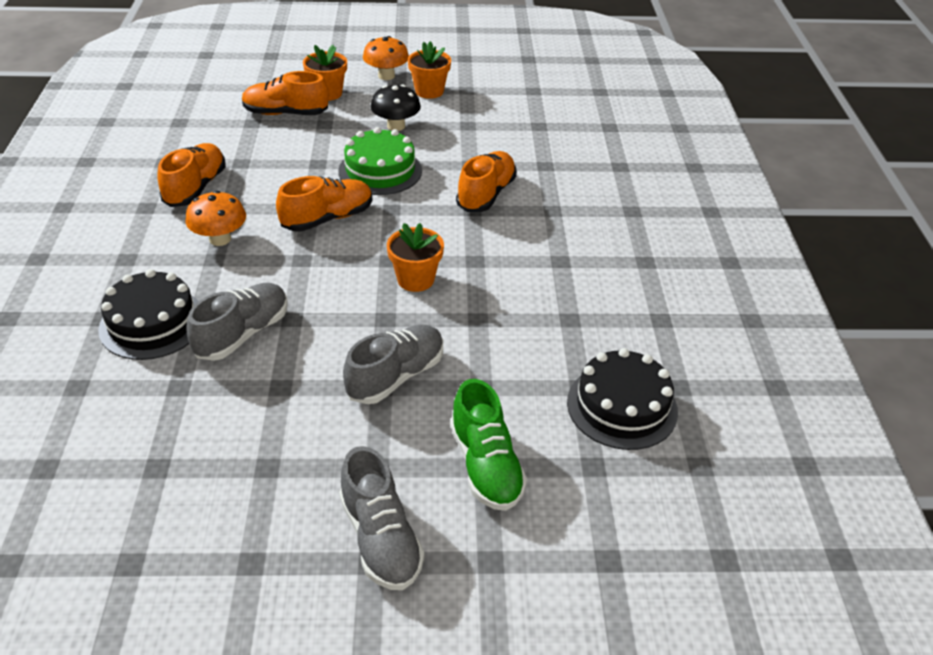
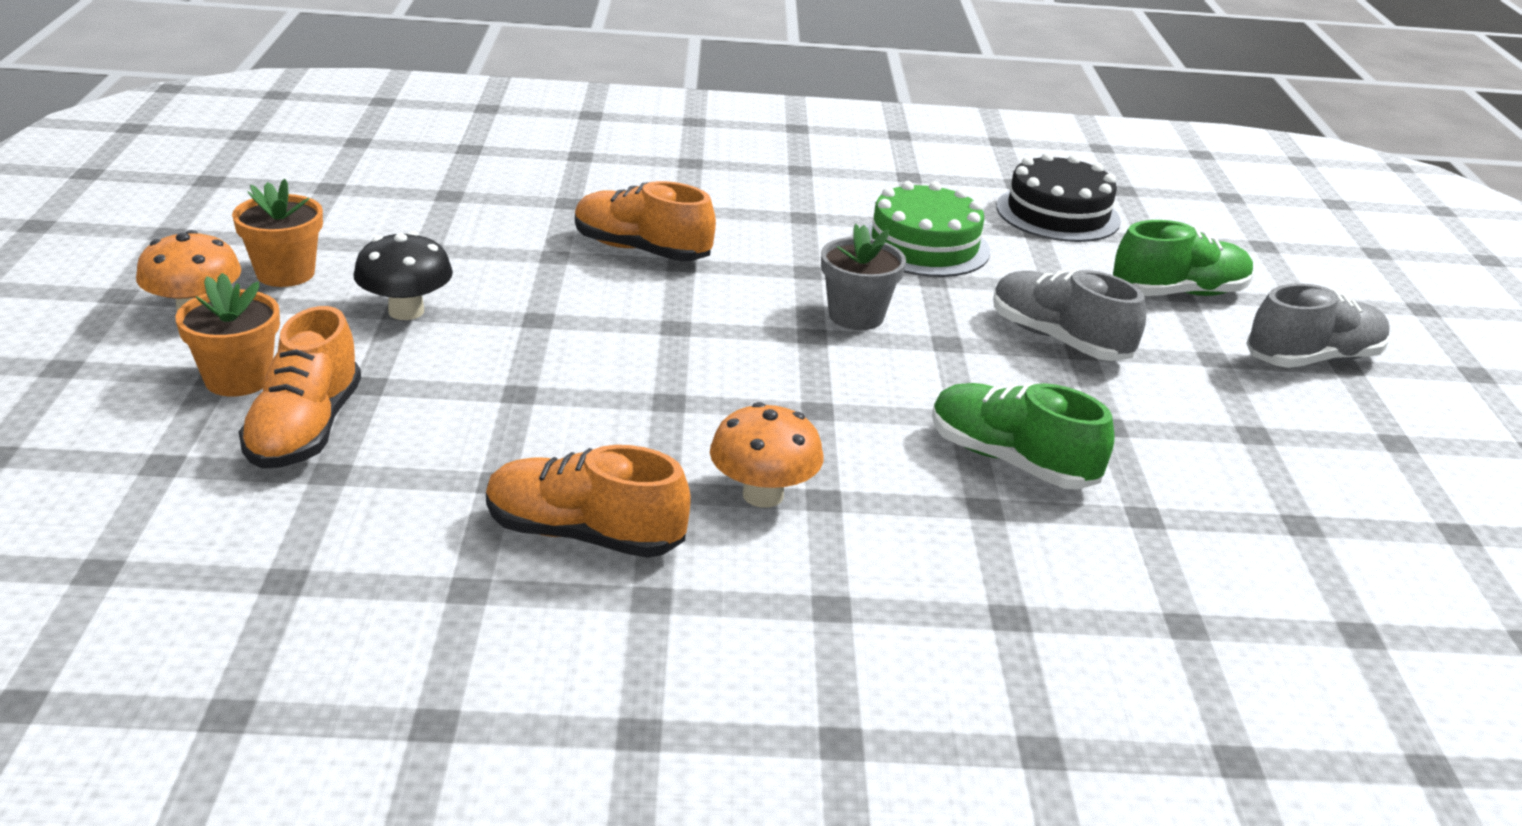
camera: 90 degrees left, 10 degrees down
black cake [98,269,199,360] -> none
grey shoe [186,283,287,361] -> green shoe [932,383,1115,489]
orange shoe [276,176,372,232] -> none
green cake [338,127,422,195] -> green cake moved to [866,181,990,277]
orange flower pot [387,223,444,292] -> grey flower pot [821,224,906,330]

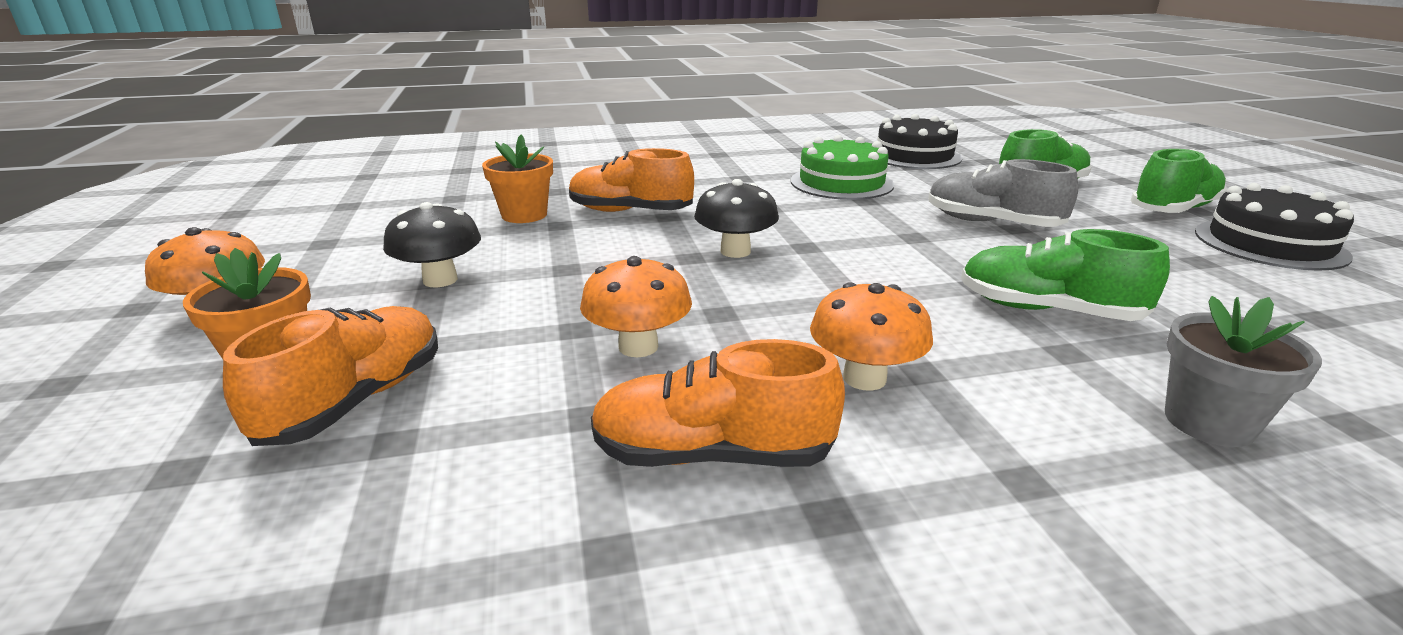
camera: 10 degrees left, 5 degrees down
orange flower pot [232,179,323,287] -> orange flower pot moved to [482,134,553,223]
orange shoe [239,306,361,469] -> orange shoe turned 150 degrees counterclockwise [223,306,438,446]
grey flower pot [821,224,906,330] -> grey flower pot moved to [1165,296,1322,447]
grey shoe [1246,283,1390,368] -> green shoe [1131,149,1227,213]
none -> orange mushroom [580,256,692,357]
none -> black mushroom [694,179,779,258]
none -> black cake [1195,183,1354,271]

